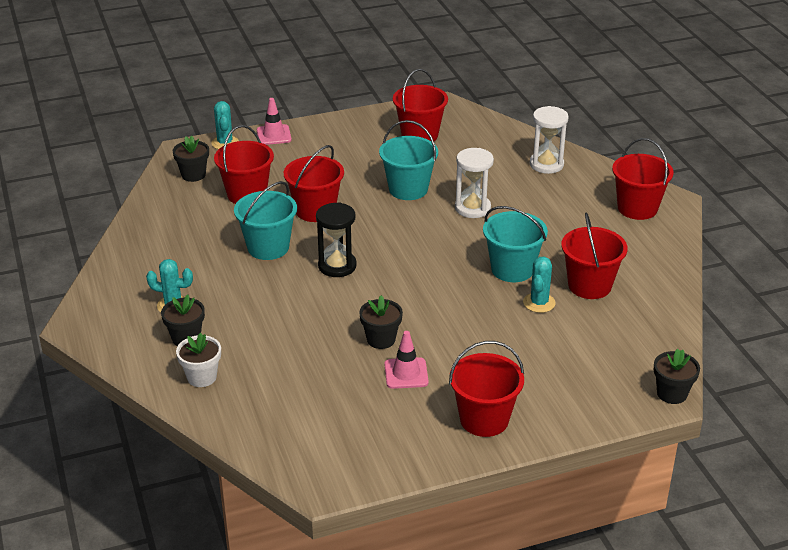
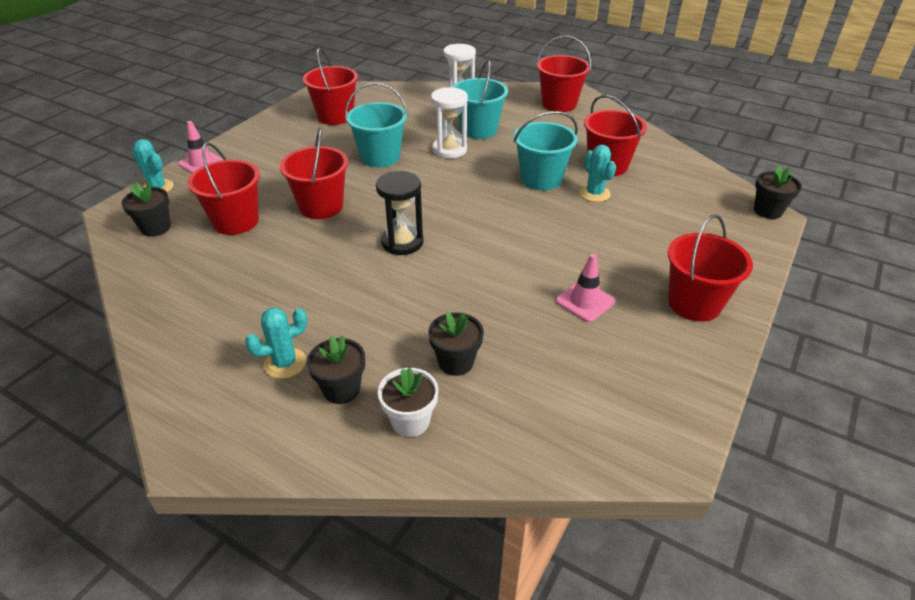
camera: 40 degrees left, 5 degrees up
turquoise bucket [234,181,297,260] -> turquoise bucket moved to [452,60,508,139]
black flower pot [359,295,403,349] -> black flower pot moved to [428,312,484,376]

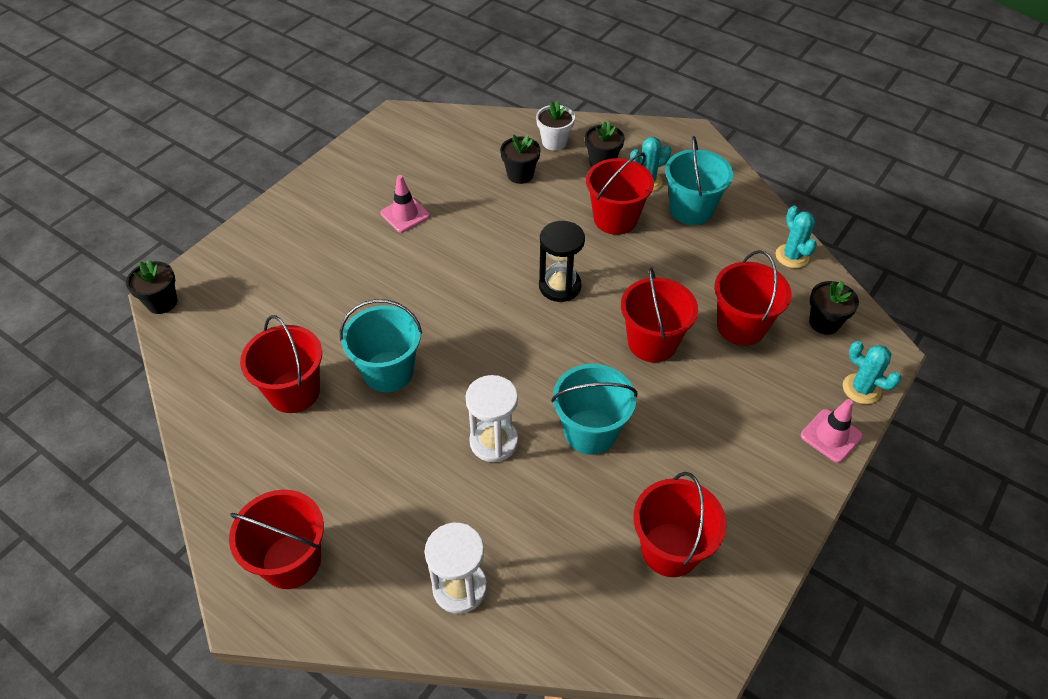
camera: 175 degrees left, 10 degrees up
turquoise bucket [452,60,508,139] -> turquoise bucket moved to [665,136,733,225]
turquoise cactus [579,145,616,202] -> turquoise cactus moved to [776,206,817,268]
red bucket [668,214,753,322] -> red bucket moved to [586,153,654,235]

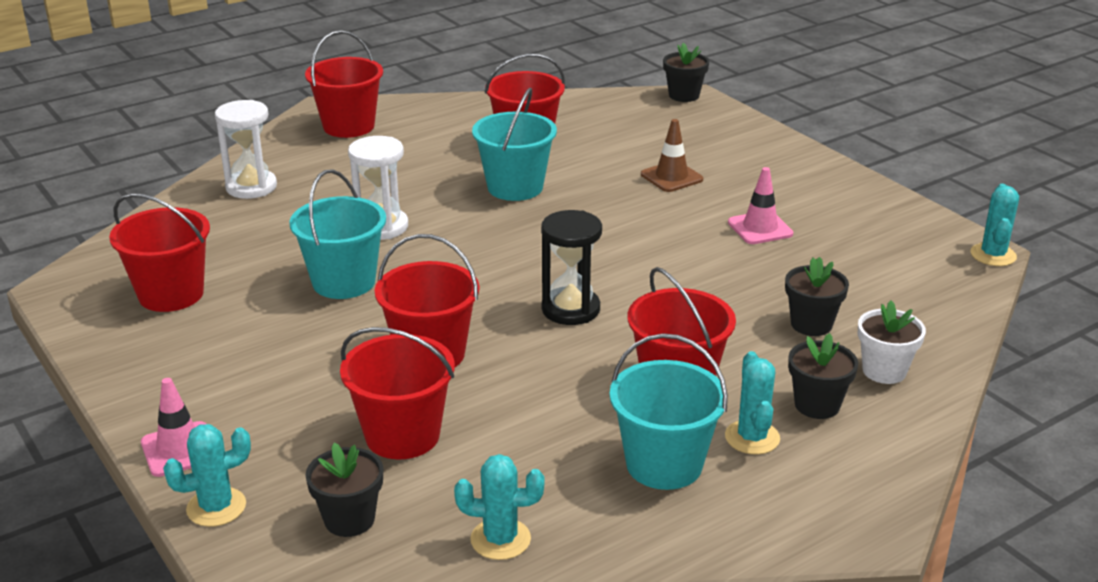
camera: 110 degrees right, 20 degrees down
none -> brown traffic cone [641,119,703,192]
none -> turquoise cactus [970,184,1019,266]

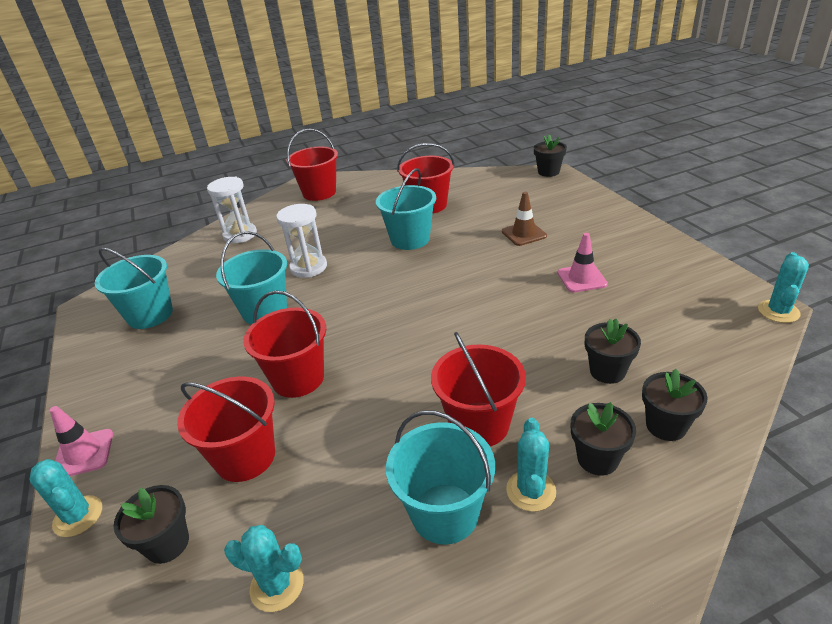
camera: 15 degrees right, 5 degrees up
red bucket [109,193,210,312] -> turquoise bucket [95,248,173,329]
turquoise cactus [163,424,251,527] -> turquoise cactus turned 60 degrees clockwise [29,459,102,537]
black hourglass [541,210,602,325] -> none
white flower pot [858,300,926,384] -> black flower pot [642,369,708,441]

